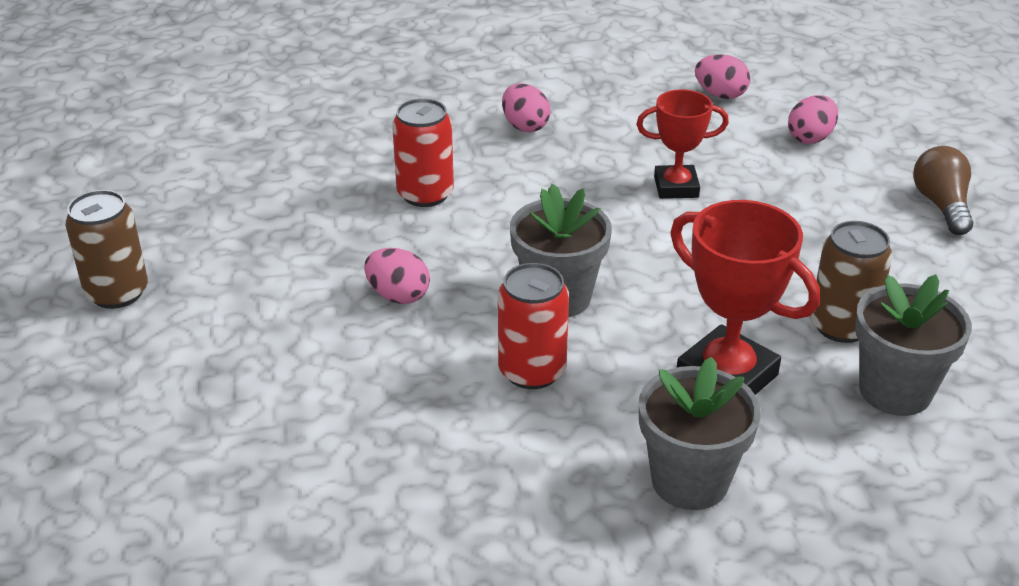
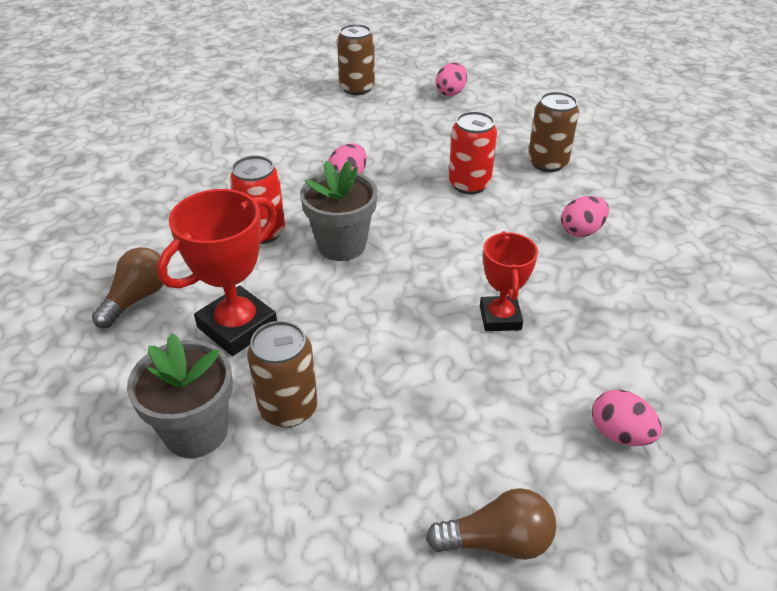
camera: 90 degrees right, 5 degrees up
grey flower pot [639,356,761,510] -> brown light bulb [92,247,164,328]
pink egg [695,54,750,99] -> pink egg moved to [436,62,467,96]
none -> brown can [528,92,579,172]

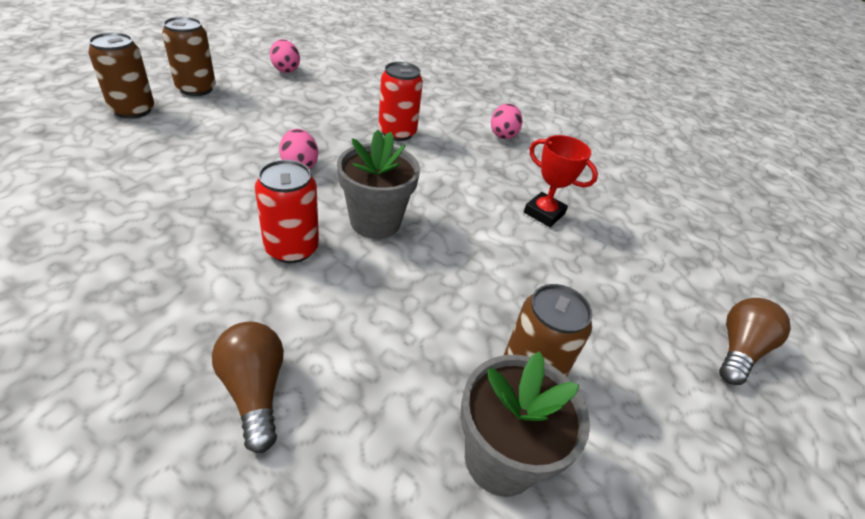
camera: 55 degrees left, 0 degrees up
red trophy [157,189,277,356] -> none
brown can [528,92,579,172] -> brown can moved to [88,32,154,119]
pink egg [592,390,662,446] -> none

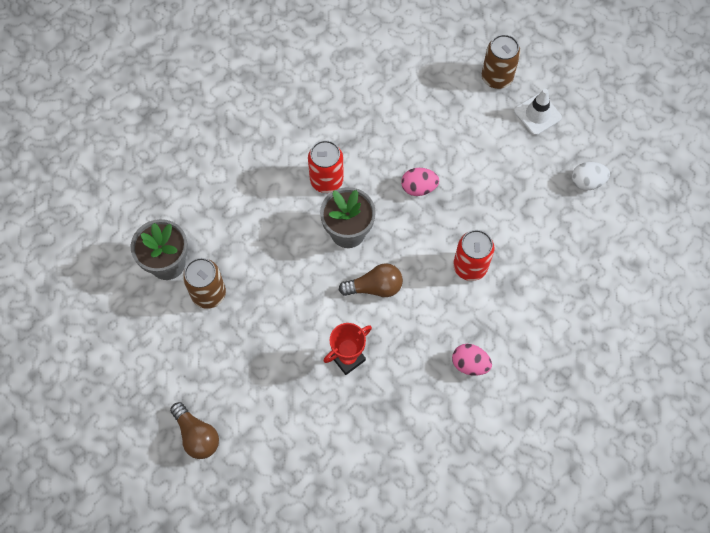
camera: 110 degrees right, 25 degrees up
brown can [162,17,216,96] -> white traffic cone [514,89,562,135]
brown light bulb [212,322,284,453] -> brown light bulb moved to [339,263,403,297]
pink egg [270,39,300,73] -> white egg [572,162,610,190]

